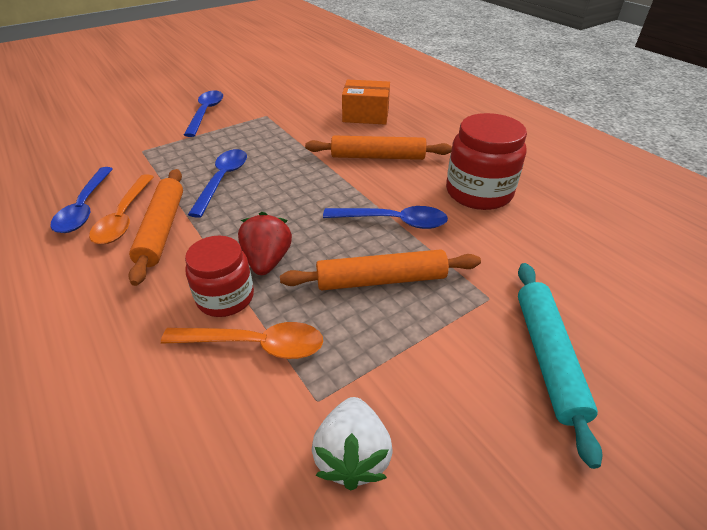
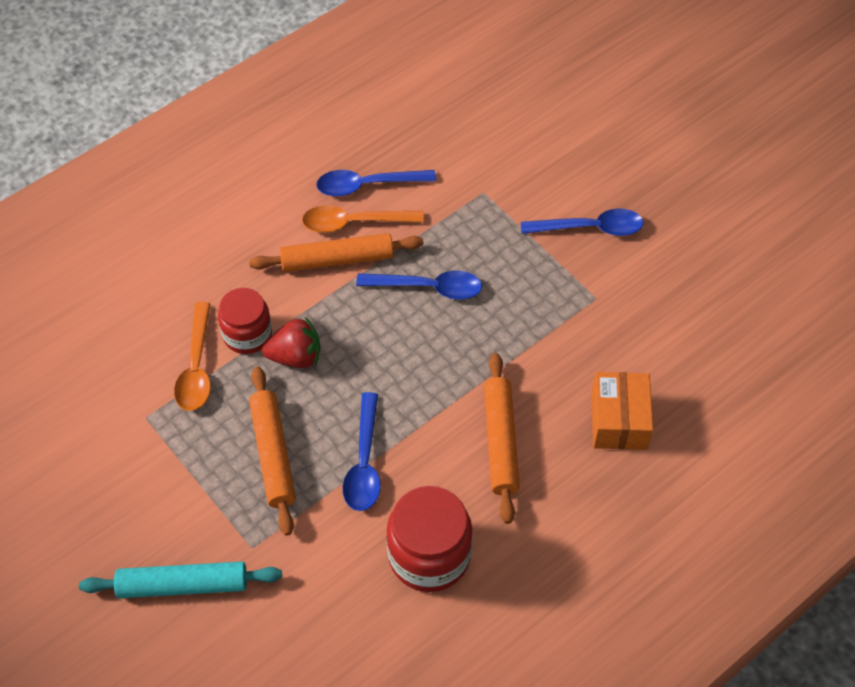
camera: 85 degrees right, 15 degrees up
white strawberry [312,397,393,490] -> none

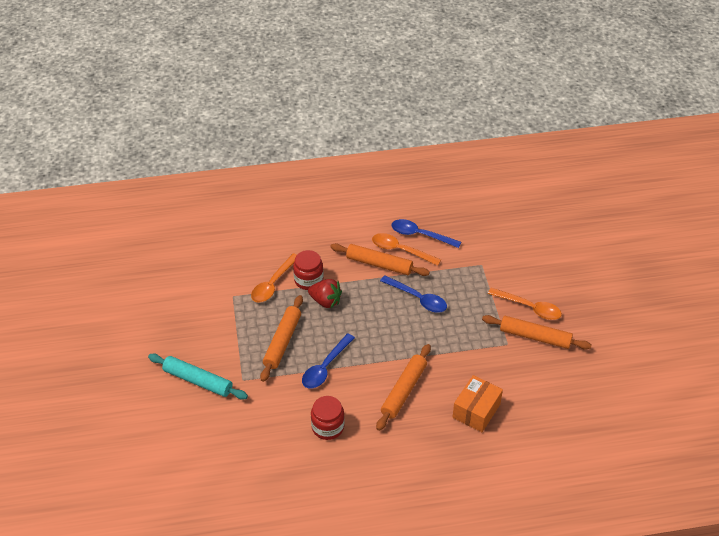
camera: 30 degrees right, 10 degrees down
red jar [387,486,473,592] -> red jar [311,396,345,440], size x0.67
blue spoon [521,208,643,236] -> orange spoon [488,288,562,320]
none -> orange rolling pin [482,315,591,350]

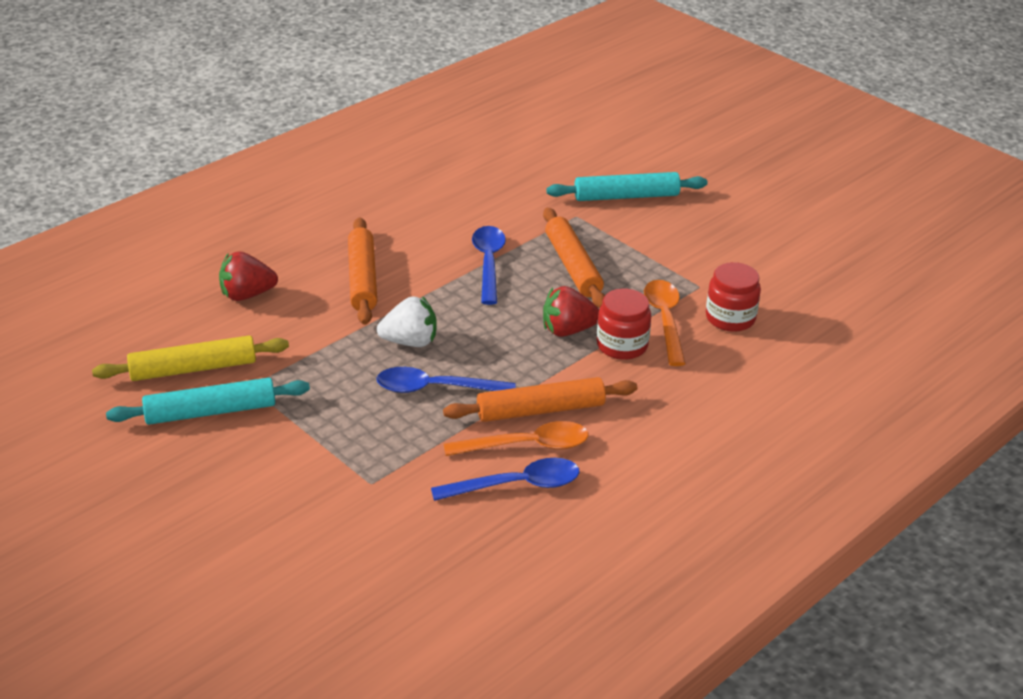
camera: 145 degrees right, 10 degrees down
red jar [311,396,345,440] -> red jar moved to [706,262,761,332]
orange box [452,375,503,432] -> red strawberry [219,251,278,301]
orange rolling pin [482,315,591,350] -> turquoise rolling pin [106,378,310,425]
orange spoon [488,288,562,320] -> none
none -> yellow rolling pin [92,336,289,381]
none -> white strawberry [377,296,437,347]

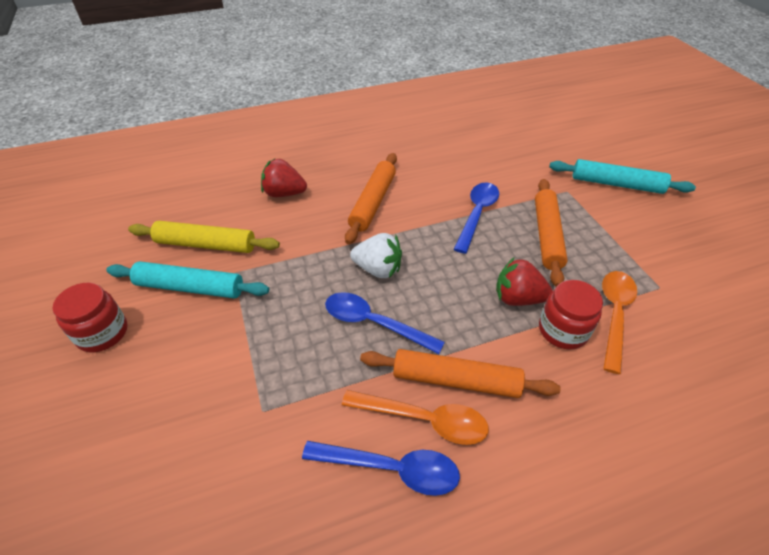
camera: 25 degrees right, 10 degrees up
red jar [706,262,761,332] -> red jar moved to [52,283,127,352]

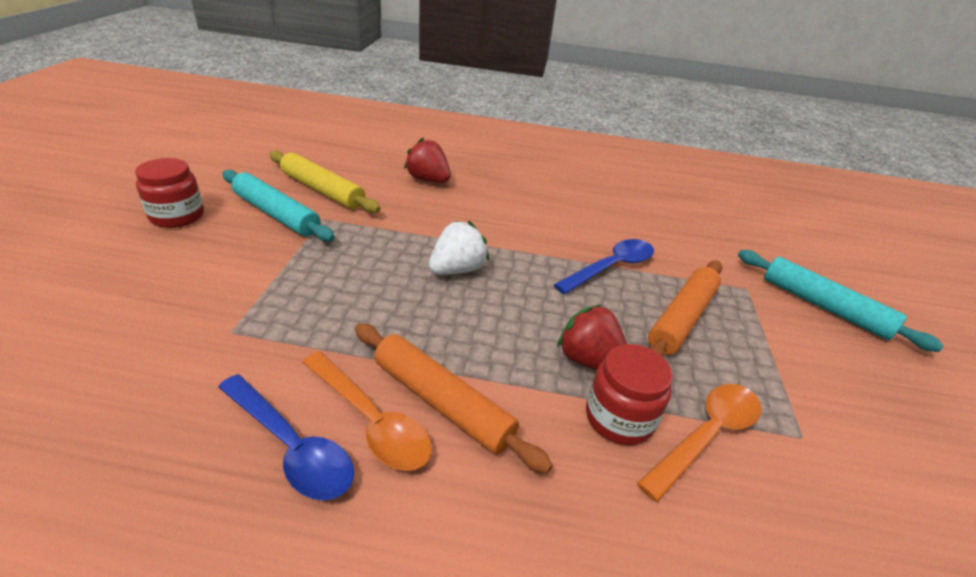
camera: 25 degrees right, 10 degrees down
blue spoon [325,292,445,354] -> none
orange rolling pin [345,153,397,244] -> none
white strawberry [350,233,402,278] -> white strawberry turned 90 degrees counterclockwise [429,221,489,275]

